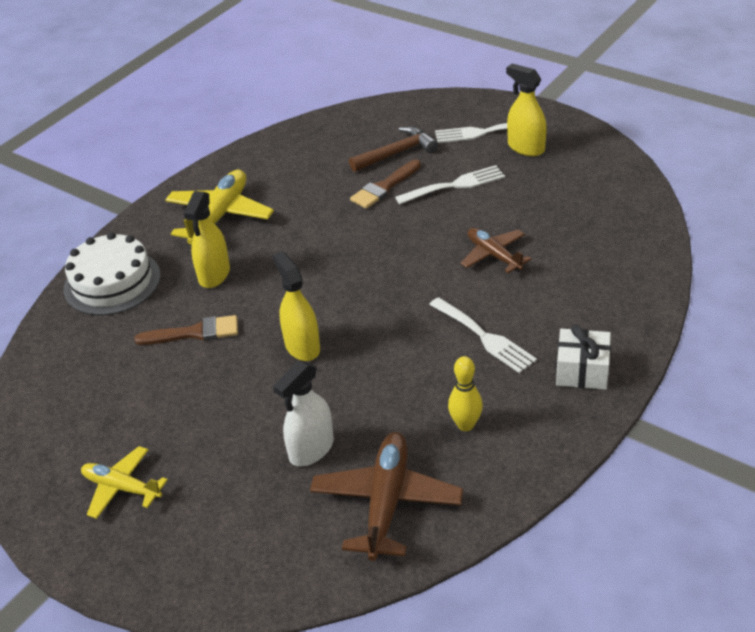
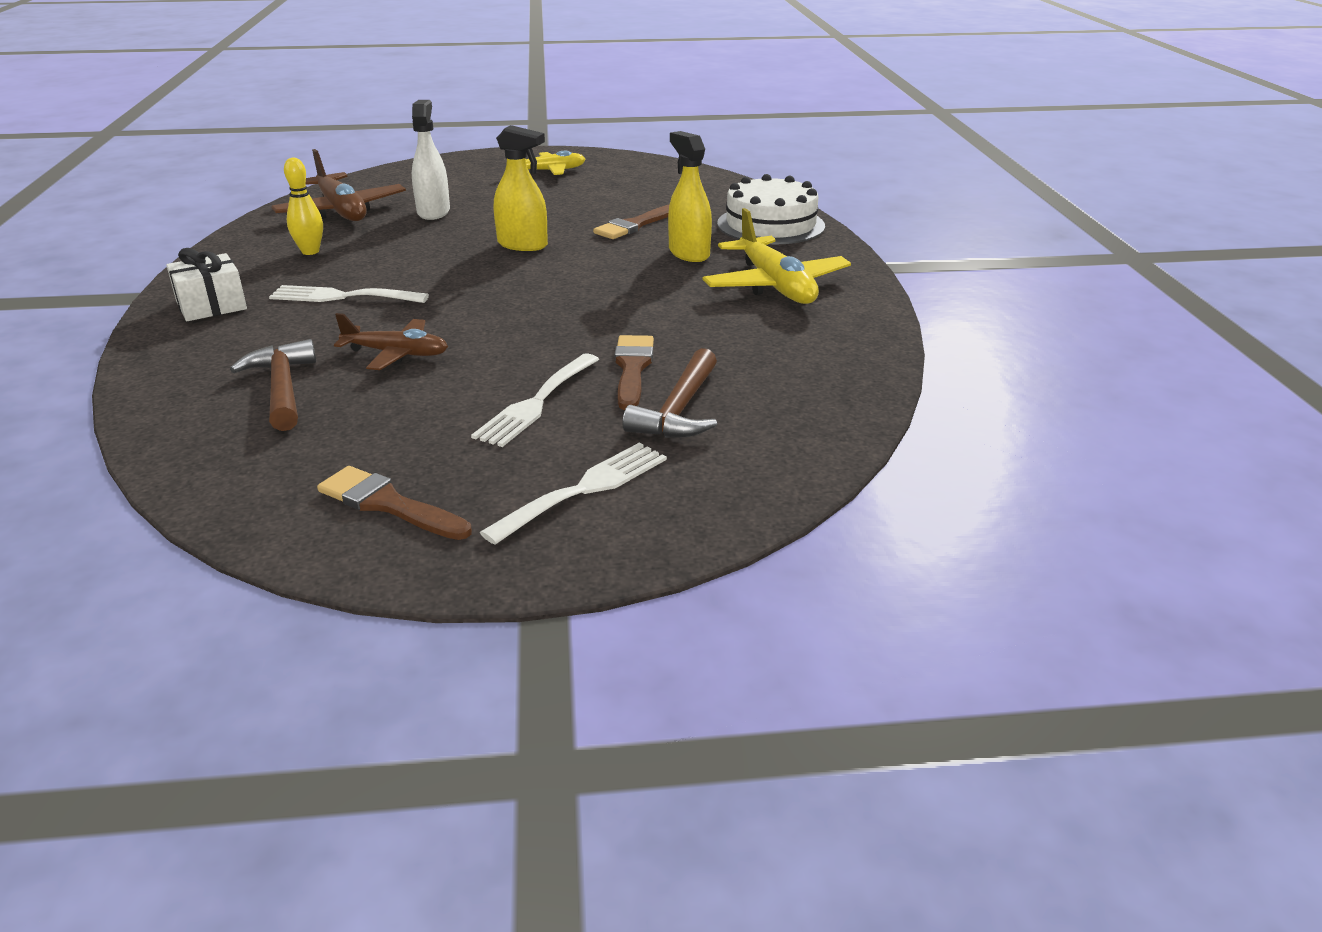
camera: 135 degrees right, 10 degrees down
yellow spray bottle [506,63,547,156] -> none
none -> brown hammer [230,339,316,431]
none -> brown brush [317,466,472,540]

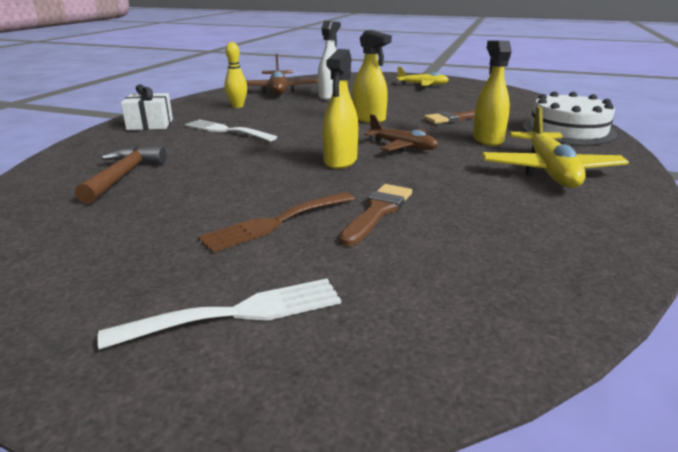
camera: 25 degrees right, 5 degrees down
brown brush [317,466,472,540] -> none
brown plane [334,313,448,370] -> brown plane moved to [364,114,438,152]
white fork [471,354,599,447] -> brown fork [198,192,355,253]
brown hammer [623,348,717,438] -> none
none -> yellow spray bottle [323,49,358,169]

